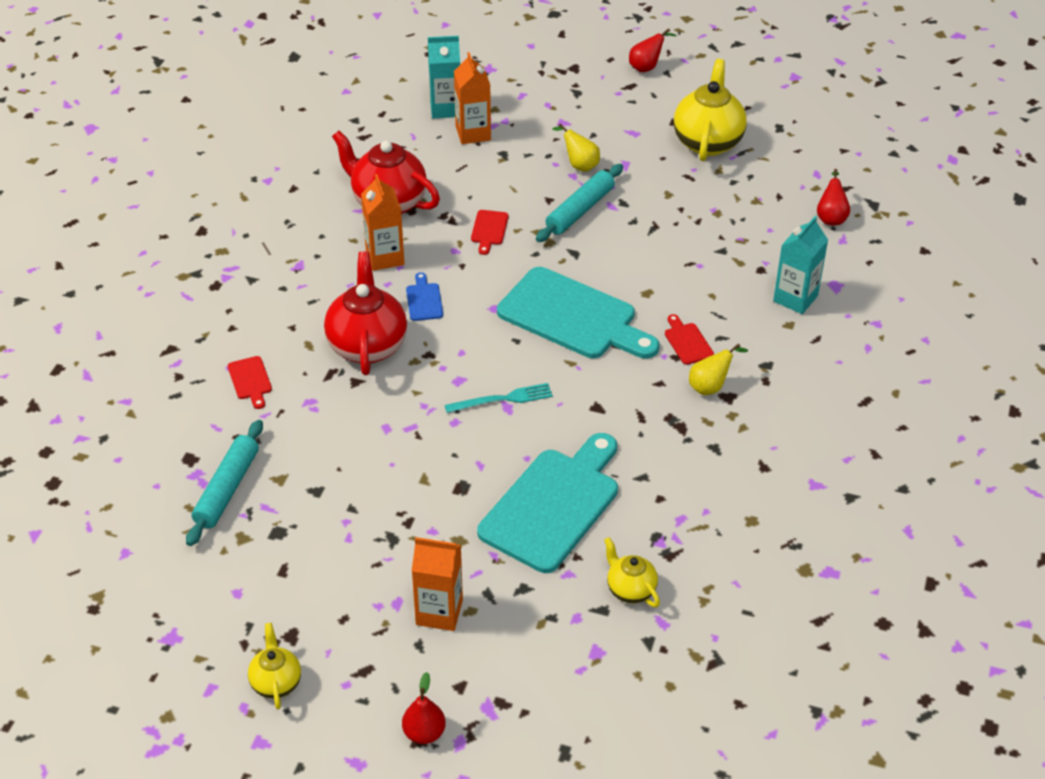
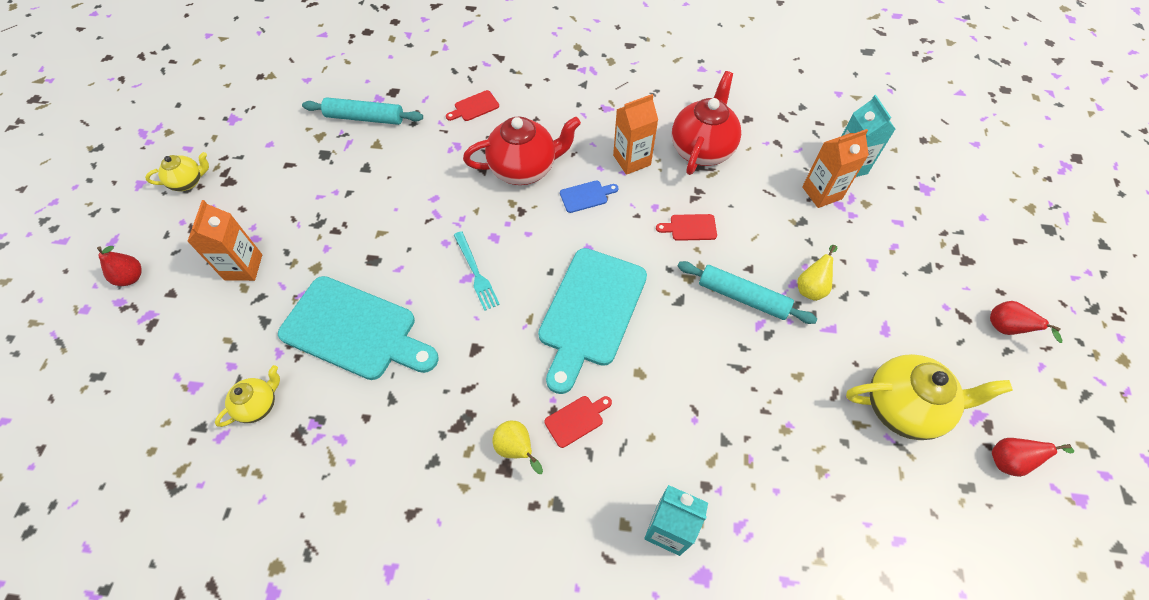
camera: 80 degrees right, 15 degrees up
red pear [817,169,850,225] -> red pear moved to [992,438,1074,477]

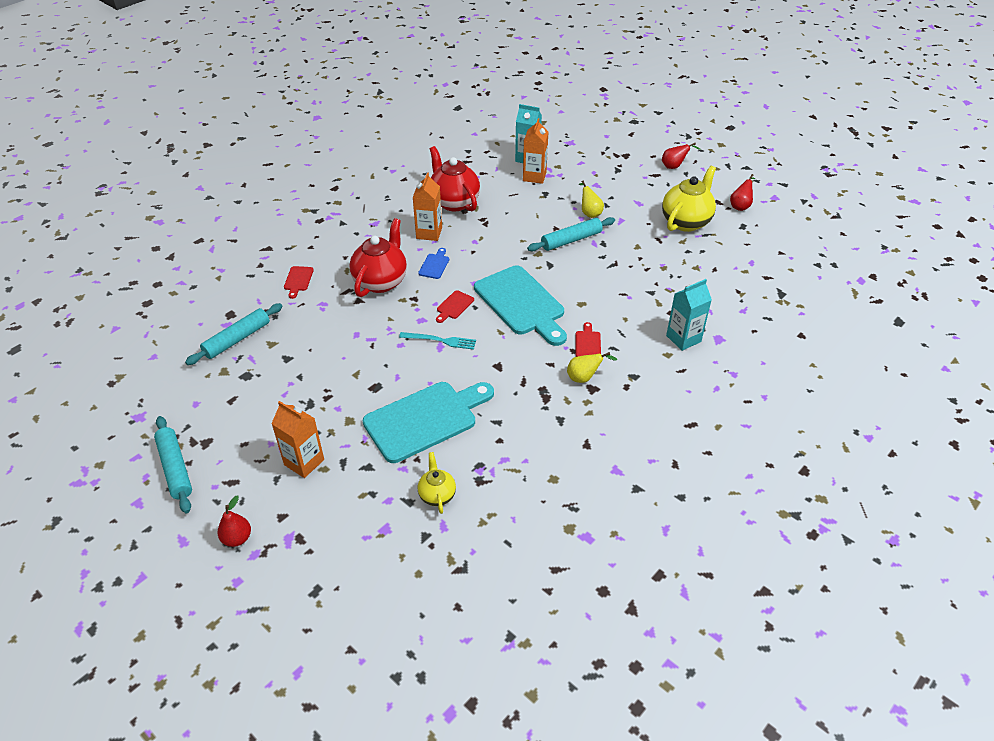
camera: 55 degrees left, 15 degrees down
yellow teapot [145,152,209,191] -> turquoise rolling pin [154,416,192,513]
red cutting board [656,214,717,241] -> red cutting board moved to [436,290,474,323]

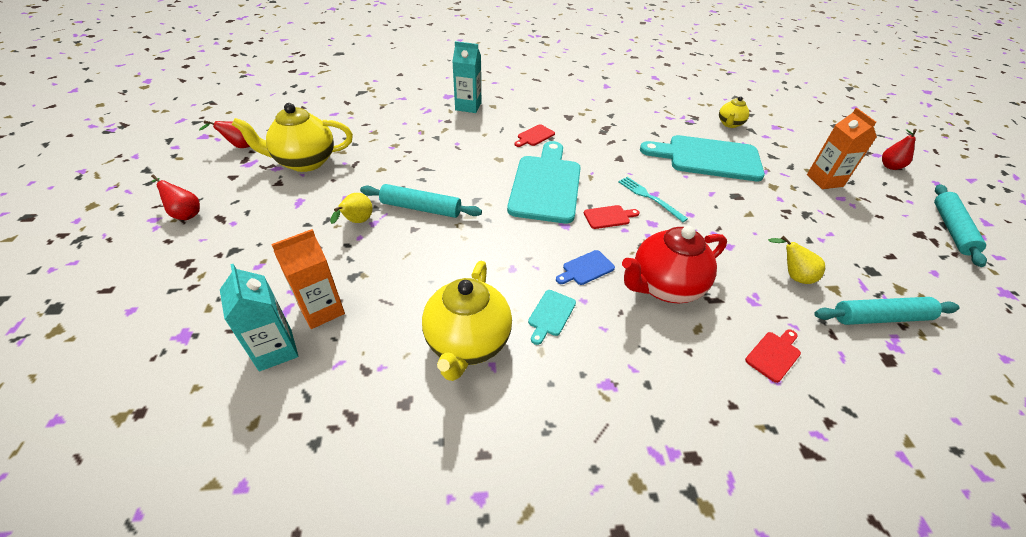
camera: 140 degrees left, 0 degrees up
orange carton [413,173,442,241] -> turquoise cutting board [528,290,576,345]
red teapot [430,146,480,211] -> yellow teapot [422,261,512,381]
yellow pear [567,352,618,383] -> yellow pear moved to [768,236,825,284]

